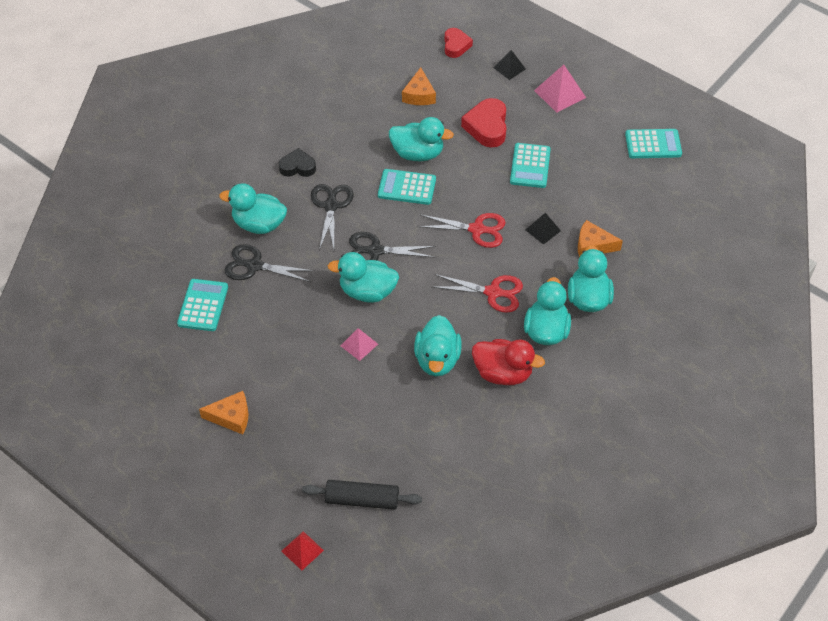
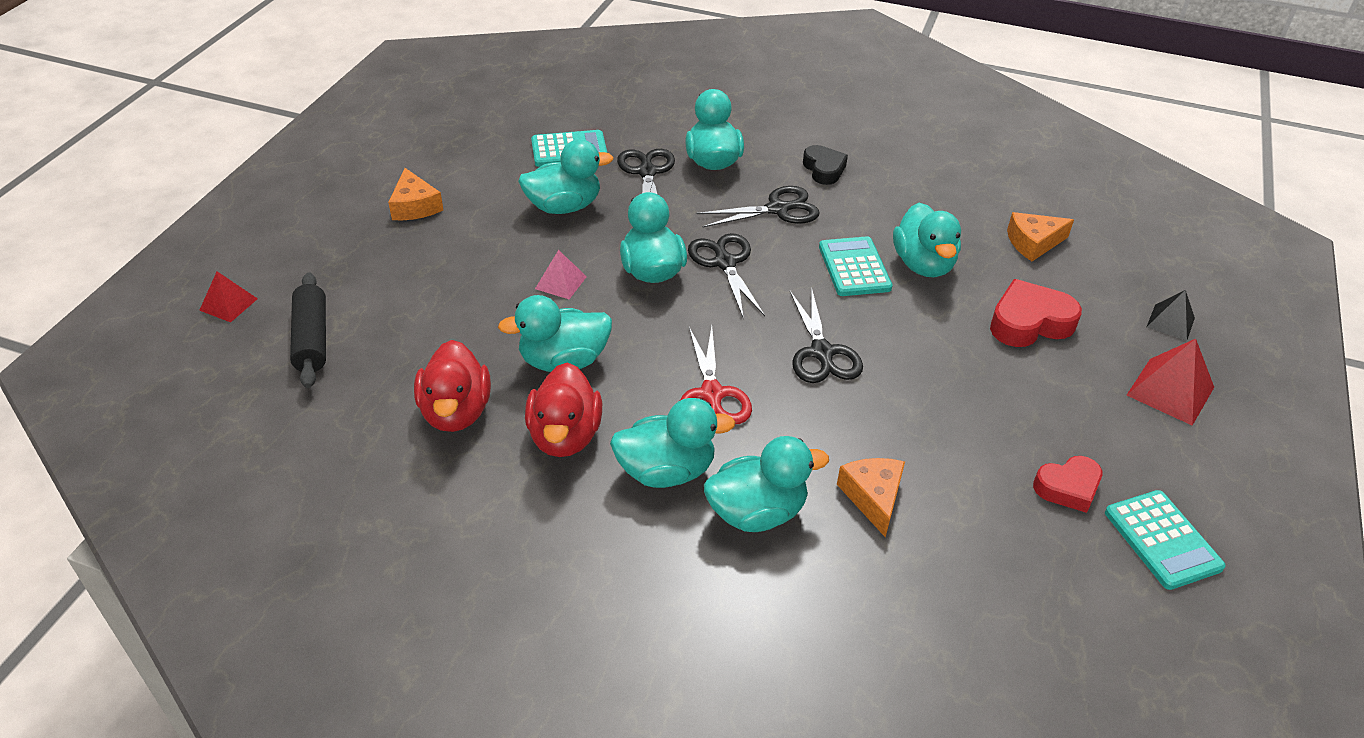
camera: 70 degrees right, 10 degrees down
red scissors [417,213,506,248] -> black scissors [790,287,863,383]
red heart [445,28,473,58] -> red heart moved to [1033,456,1102,513]
turquoise calculator [510,143,551,188] -> none
black pyramid [525,213,561,245] -> none
pink pyramid [534,65,586,113] -> red pyramid [1127,339,1214,426]
none -> red duck [414,340,491,432]
none -> turquoise duck [518,139,613,214]

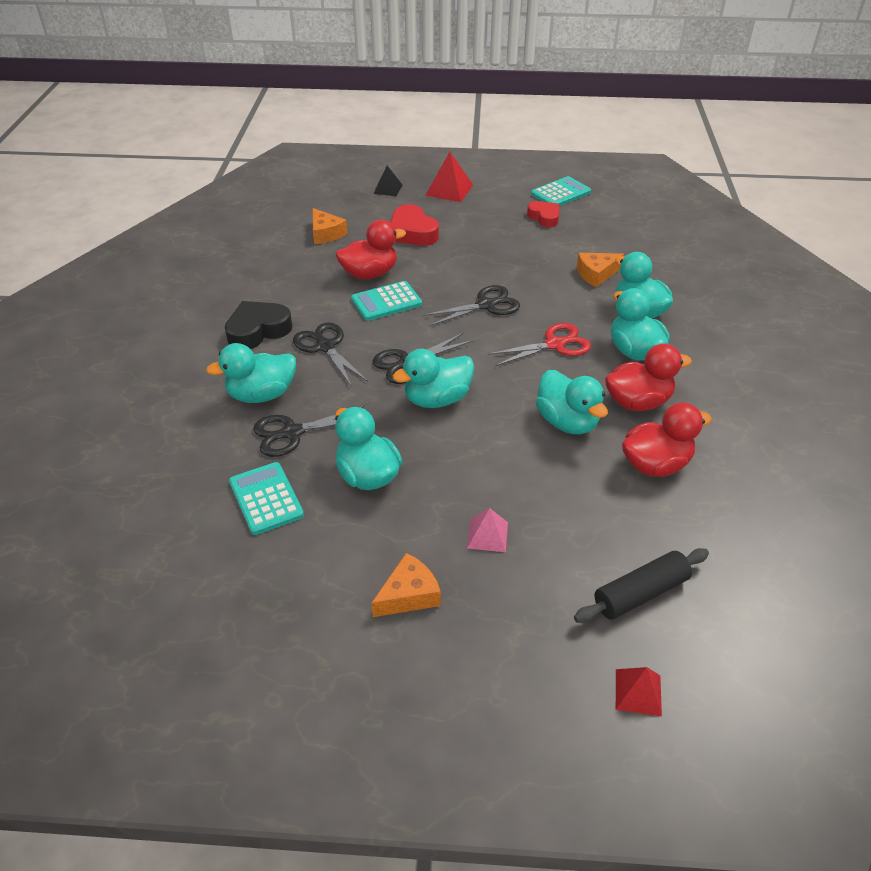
camera: 105 degrees left, 0 degrees up
pink pyramid [535,250,587,299] -> pink pyramid moved to [467,508,508,552]
black heart [803,145,848,185] -> black heart [225,301,292,349], size x1.51
turquoise duck [893,203,961,277] -> red duck [336,220,406,279]

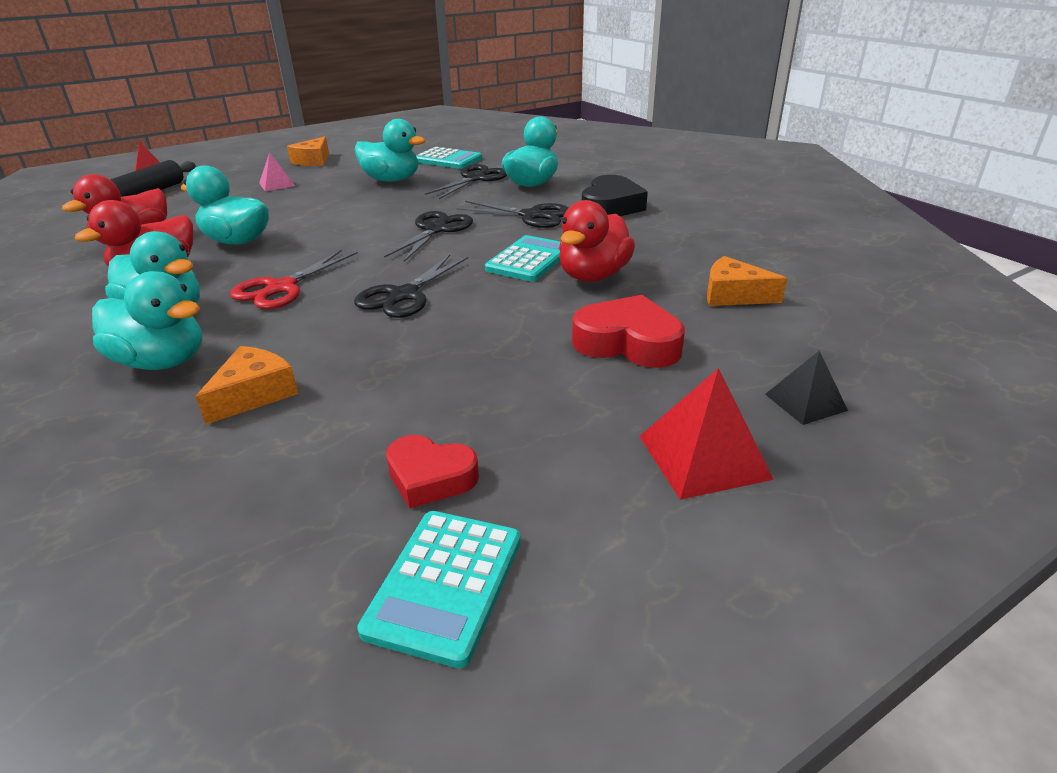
camera: 145 degrees right, 10 degrees down
turquoise duck [392,349,474,408] -> none

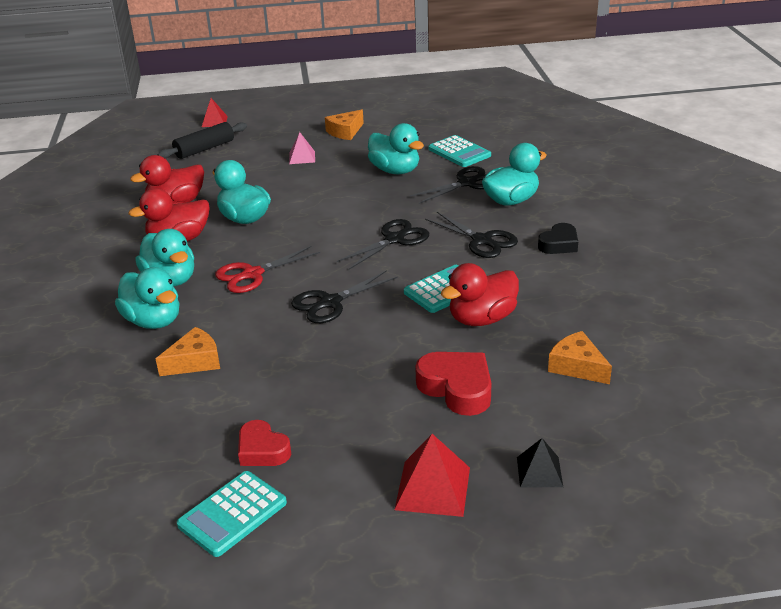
camera: 25 degrees right, 0 degrees up
black heart [582,175,648,216] -> black heart [538,223,578,254], size x0.66

